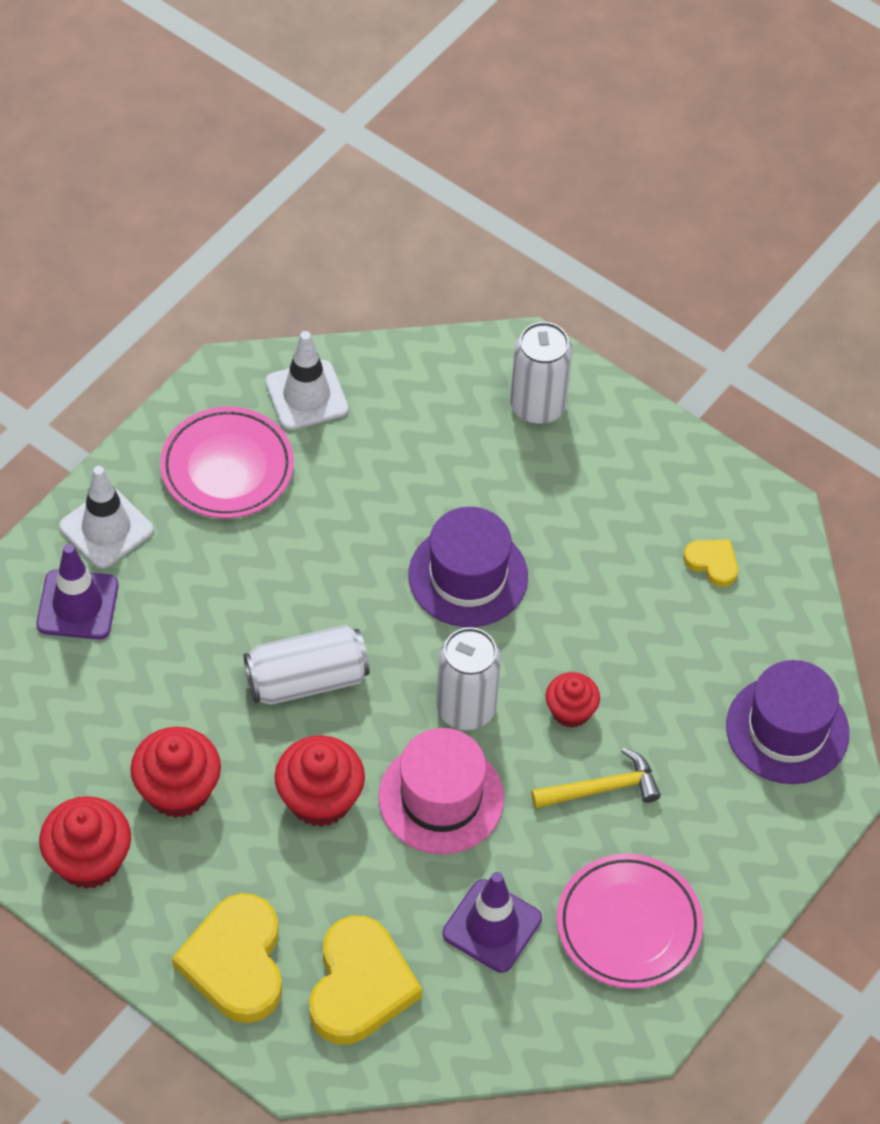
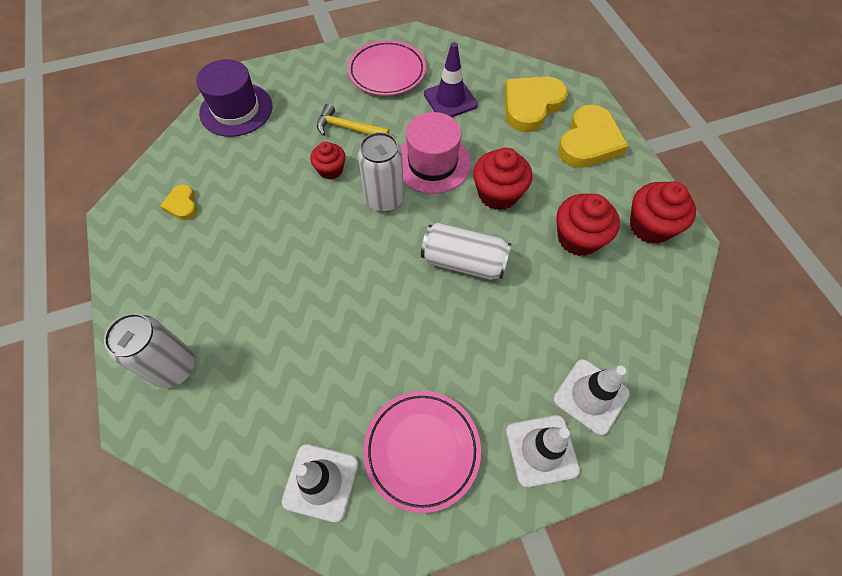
camera: 145 degrees left, 5 degrees up
purple traffic cone [36,544,119,639] -> white traffic cone [553,359,630,436]
purple hat [409,507,528,627] -> none

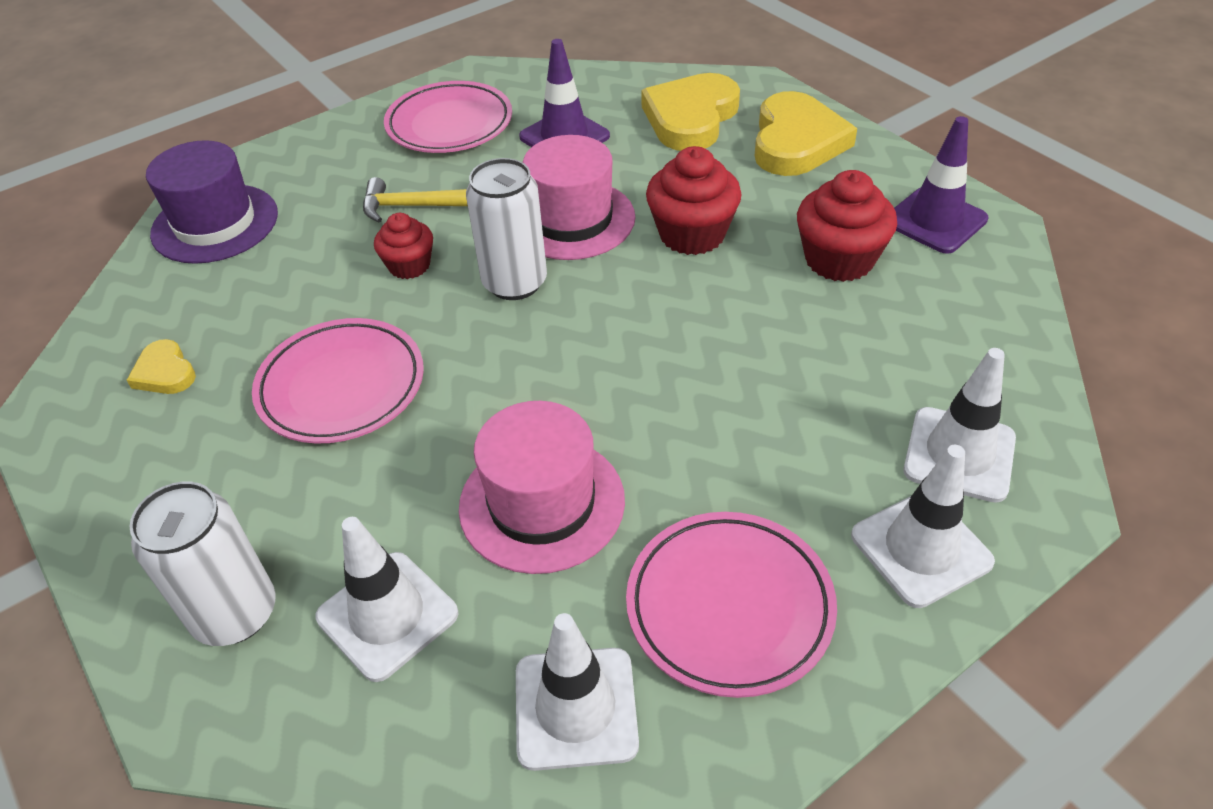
camera: 15 degrees left, 15 degrees down
white can [421,222,511,280] -> none
red cupcake [630,181,696,244] -> purple traffic cone [894,116,988,254]
none -> pink plate [252,318,424,444]
none -> white traffic cone [316,517,458,682]
none -> pink hat [459,401,625,574]

